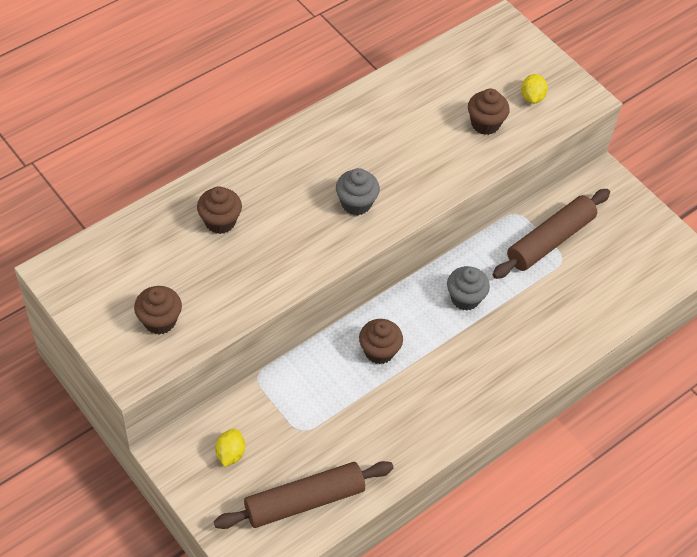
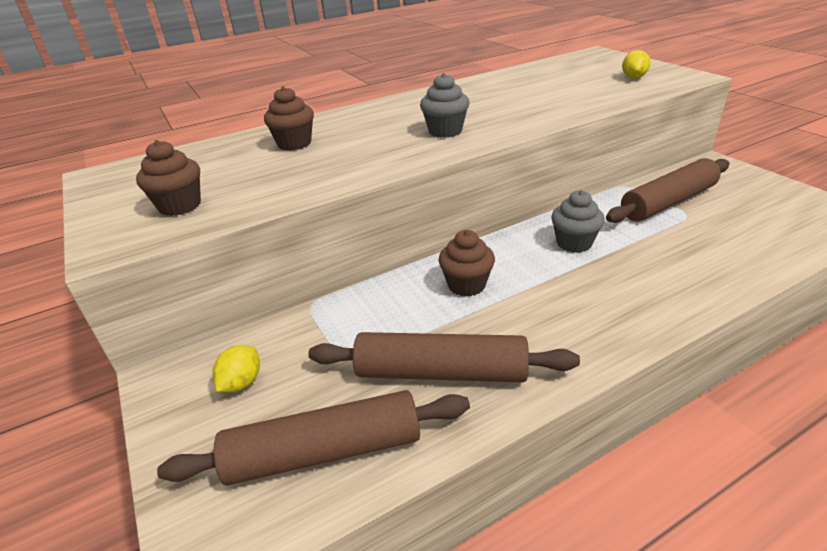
camera: 15 degrees right, 20 degrees down
brown cupcake [468,89,510,135] -> none
none -> brown rolling pin [308,332,580,382]

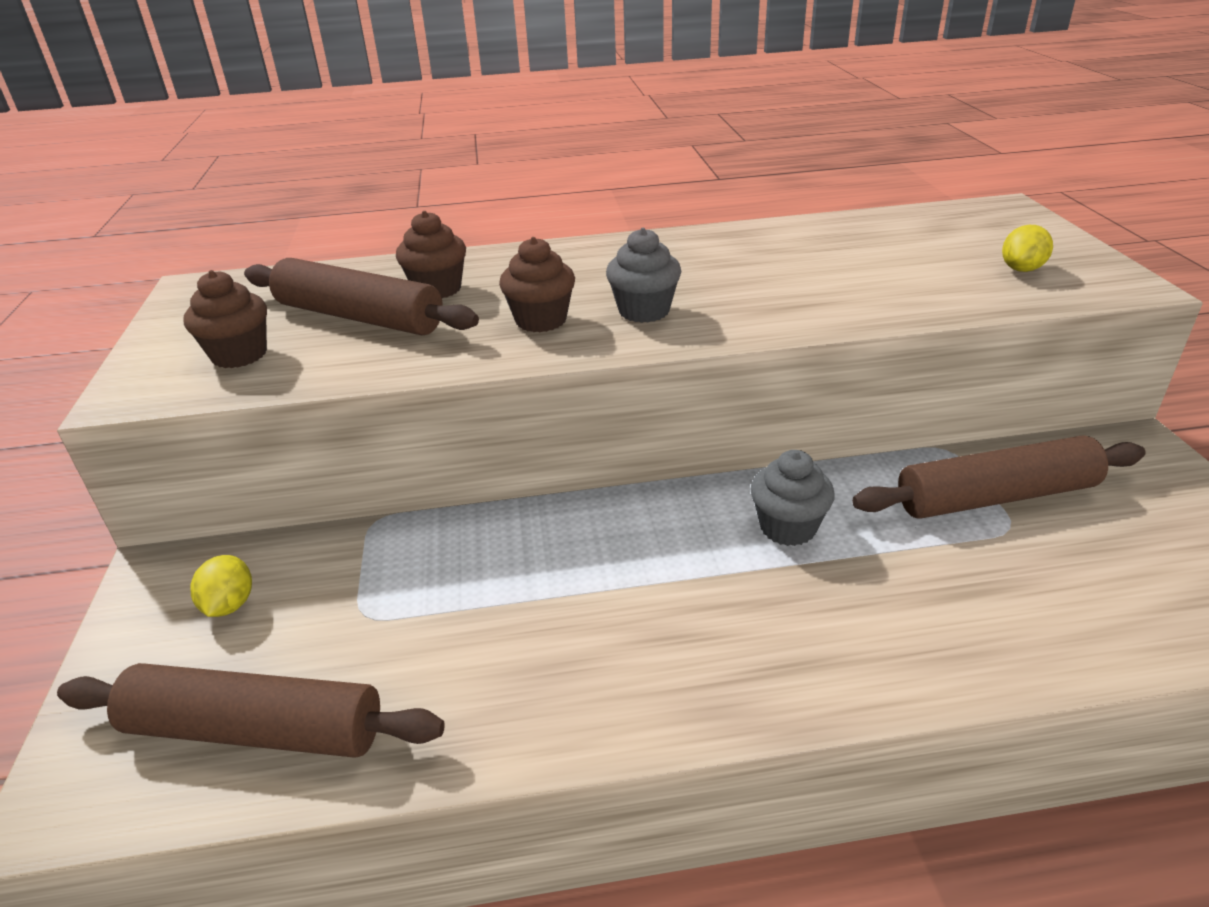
camera: 20 degrees right, 0 degrees up
yellow lemon [212,345,260,392] -> yellow lemon turned 45 degrees counterclockwise [190,555,252,617]
brown rolling pin [308,332,580,382] -> brown rolling pin moved to [244,258,479,335]
brown cupcake [439,230,495,297] -> brown cupcake moved to [499,237,575,332]

